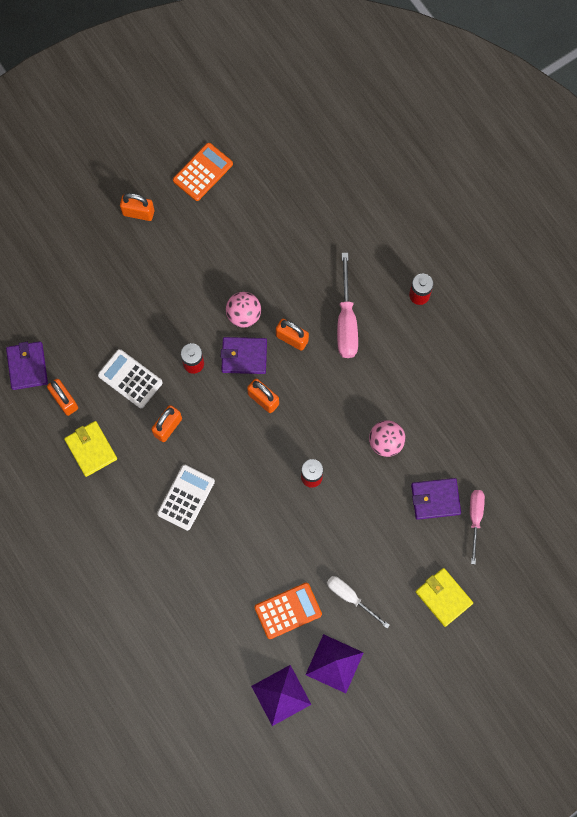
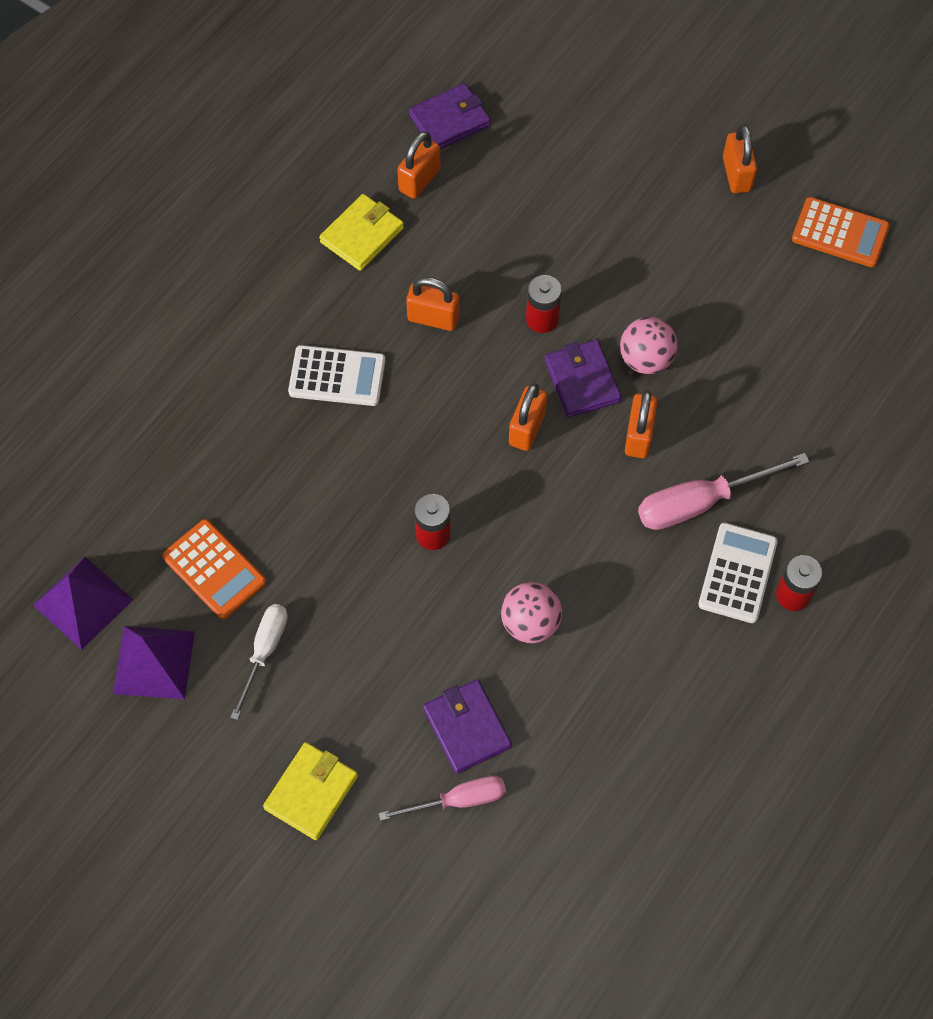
camera: 70 degrees right, 10 degrees down
white calculator [98,349,163,408] -> white calculator moved to [698,523,778,623]

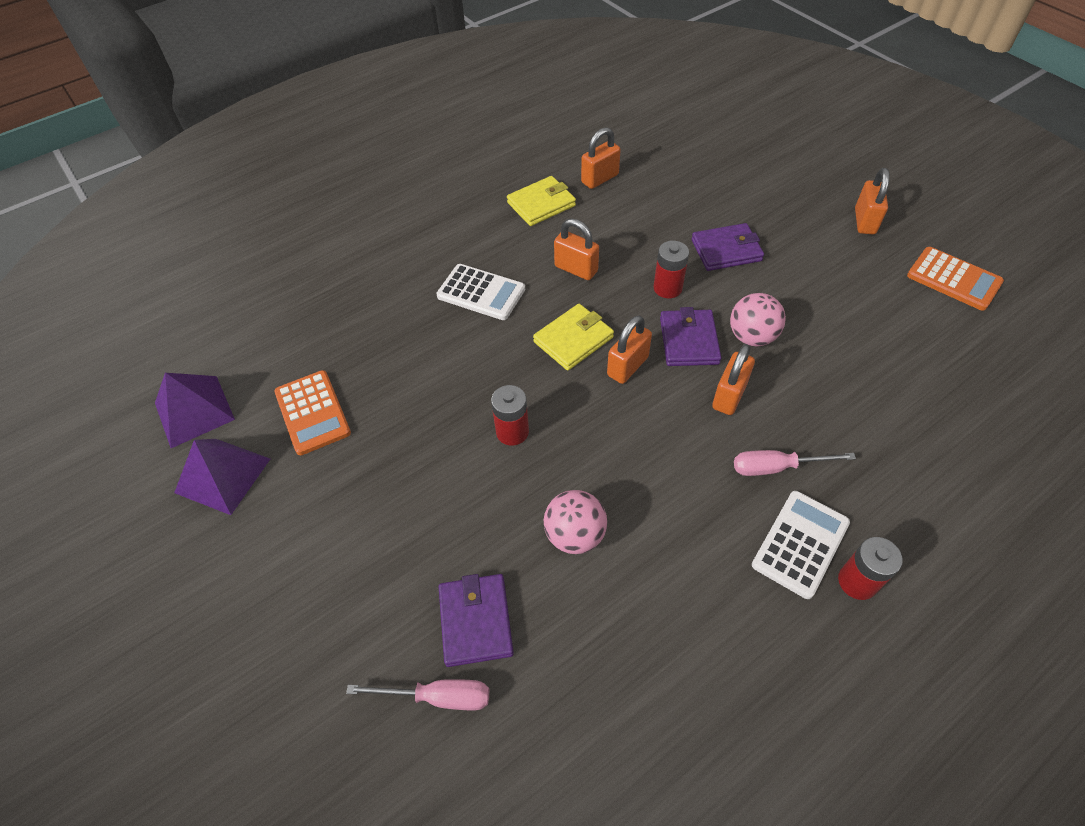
camera: 20 degrees right, 10 degrees down
white screwdriver [230,604,288,720] -> none
yellow wallet [263,742,358,840] -> yellow wallet moved to [533,304,614,370]
purple wallet [409,83,491,149] -> purple wallet moved to [692,223,764,271]
pink screwdriver [638,453,810,530] -> pink screwdriver [734,450,856,476], size x0.66

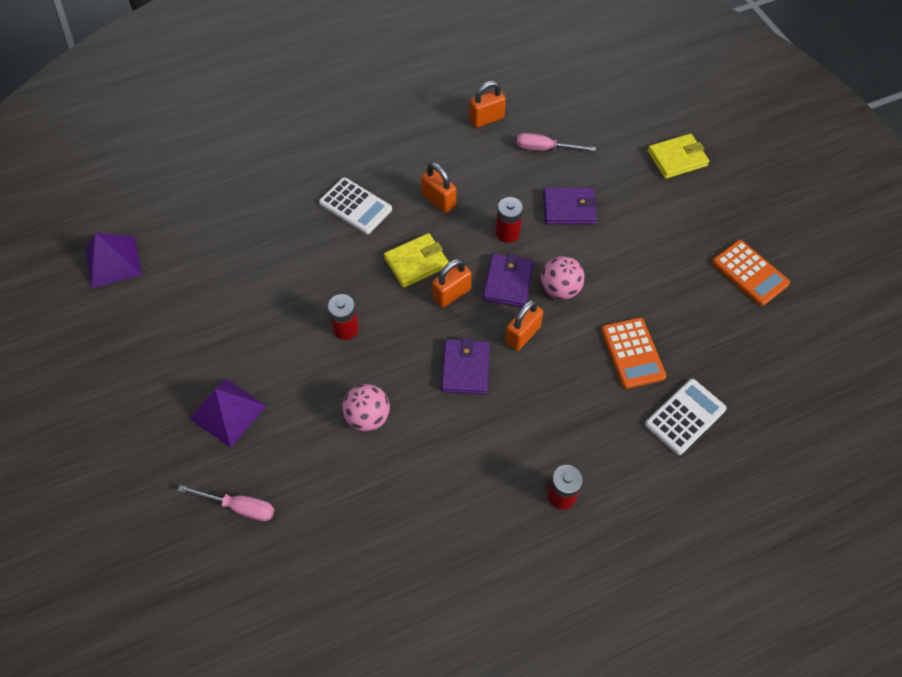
camera: 10 degrees right, 5 degrees up
purple pyramid [174,439,270,515] -> purple pyramid moved to [190,379,266,448]
orange calculator [274,370,351,455] -> orange calculator moved to [601,318,666,389]
purple wallet [439,574,514,667] -> purple wallet moved to [441,337,490,395]
yellow wallet [507,176,576,226] -> yellow wallet moved to [648,134,709,179]
pink screwdriver [734,450,856,476] -> pink screwdriver moved to [516,133,596,151]
white calculator [752,491,850,599] -> white calculator moved to [645,379,727,455]
orange padlock [855,168,890,234] -> none

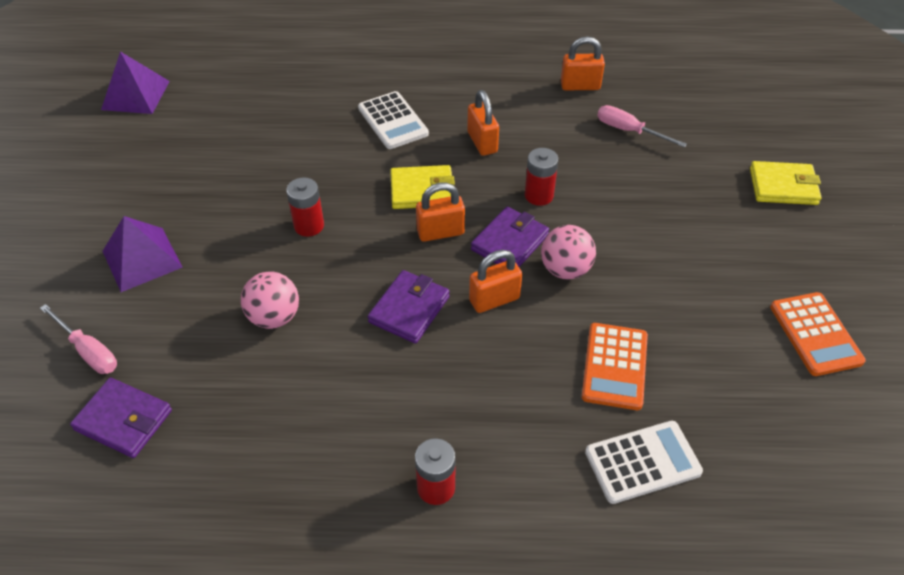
camera: 25 degrees right, 10 degrees down
purple wallet [543,187,597,224] -> purple wallet moved to [70,378,172,458]

